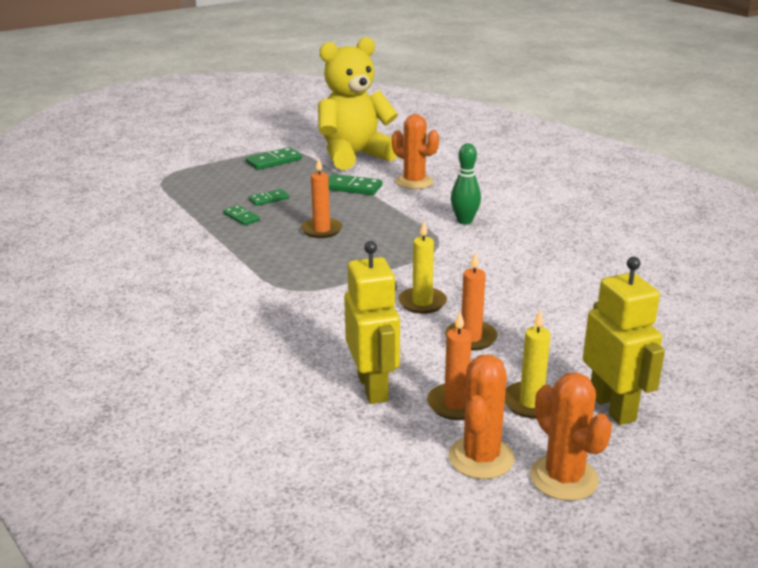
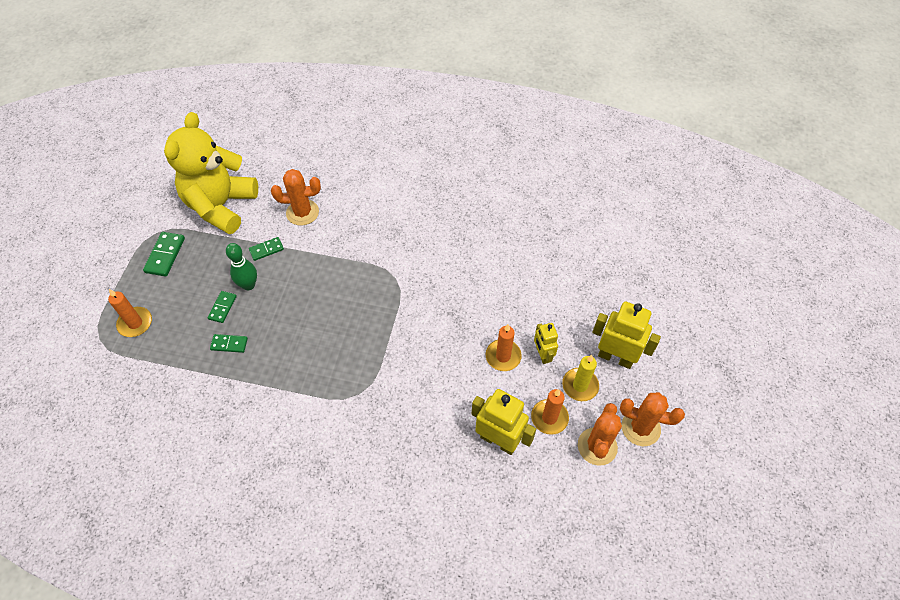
camera: 45 degrees left, 30 degrees up
orange candle [301,158,343,238] -> orange candle moved to [108,289,152,337]
green domino [328,174,382,195] -> green domino [249,237,284,261], size x0.66
yellow candle [398,221,447,314] -> none
orange cactus [448,355,515,479] -> orange cactus turned 45 degrees clockwise [578,403,622,466]
green bowling pin [451,143,481,225] -> green bowling pin moved to [226,243,257,290]
none -> yellow robot [534,323,558,364]

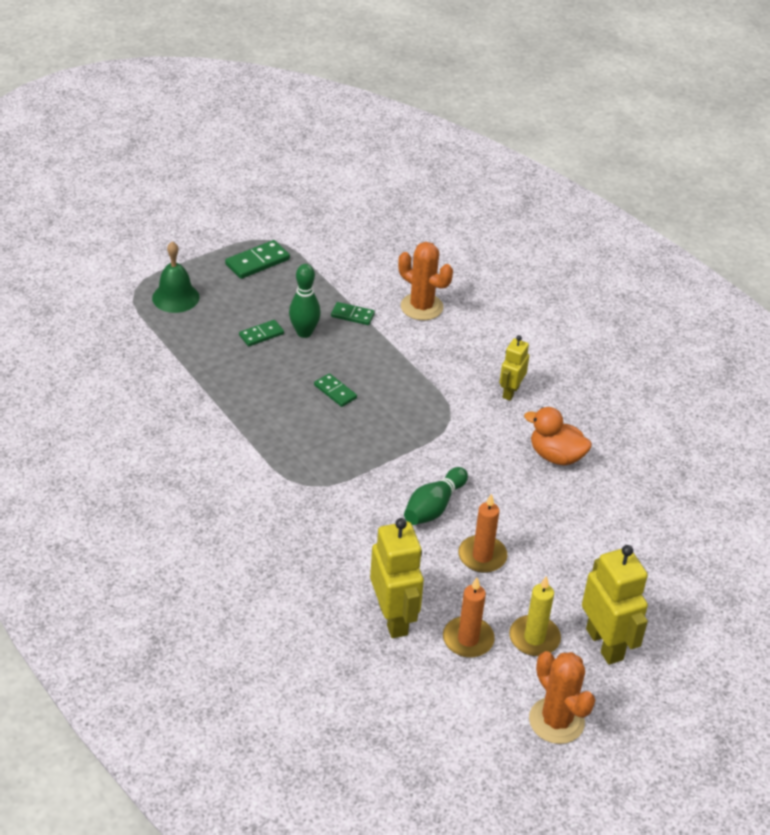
camera: 40 degrees right, 15 degrees down
orange candle [108,289,152,337] -> green bell [152,241,199,313]
yellow teddy bear [164,112,258,234] -> none
green domino [210,334,248,353] -> green domino moved to [314,373,357,407]
yellow robot [534,323,558,364] -> yellow robot moved to [500,335,529,401]
orange cactus [578,403,622,466] -> none
none -> green bowling pin [404,467,468,525]
none -> orange duck [524,407,592,466]

